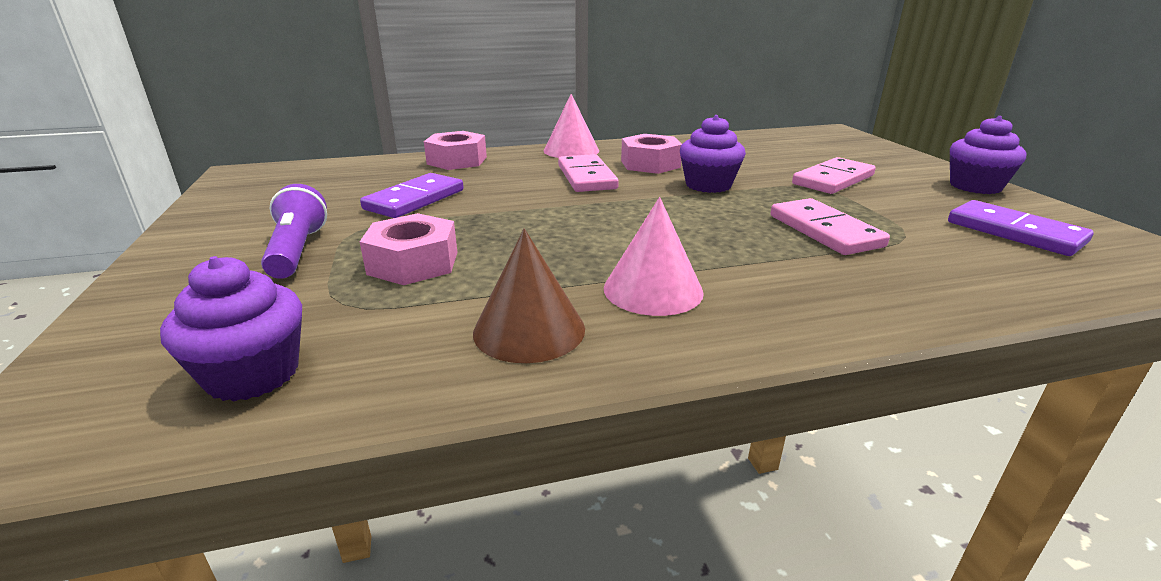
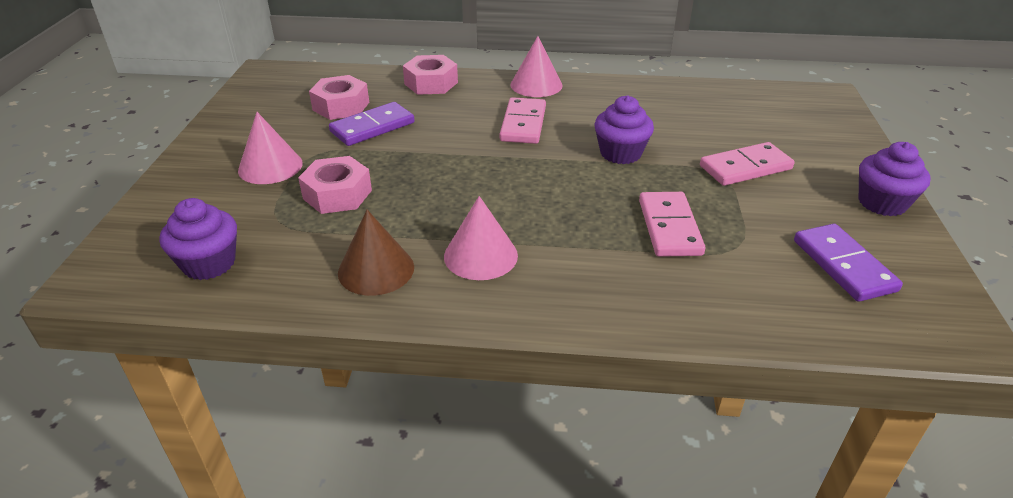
camera: 20 degrees right, 10 degrees up
purple flashlight [261,184,327,279] -> pink cone [238,112,303,184]
pink nut [621,134,682,174] -> pink nut moved to [309,75,369,120]

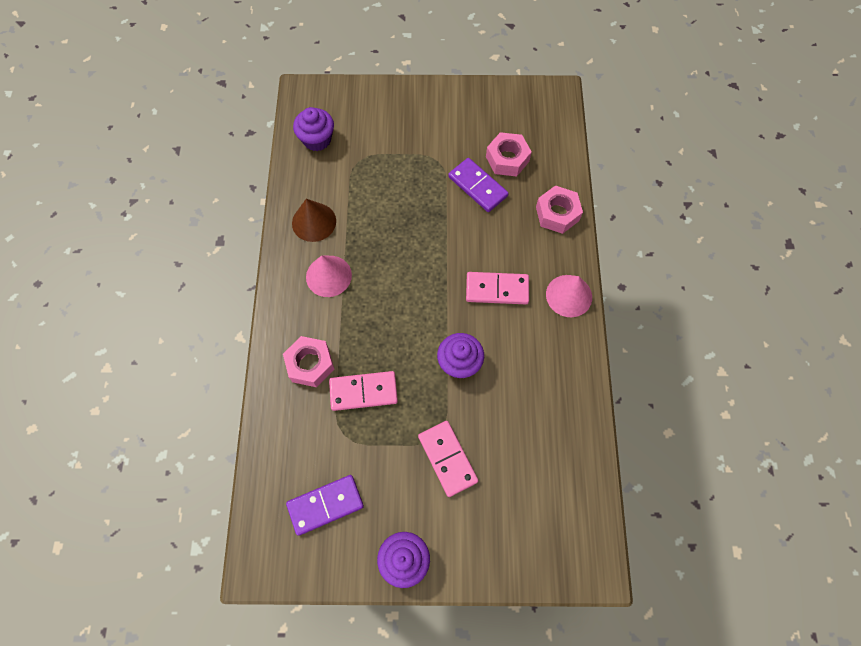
camera: 85 degrees right, 30 degrees up
pink cone [238,112,303,184] -> none
pink nut [298,156,372,214] -> pink nut moved to [283,336,335,387]

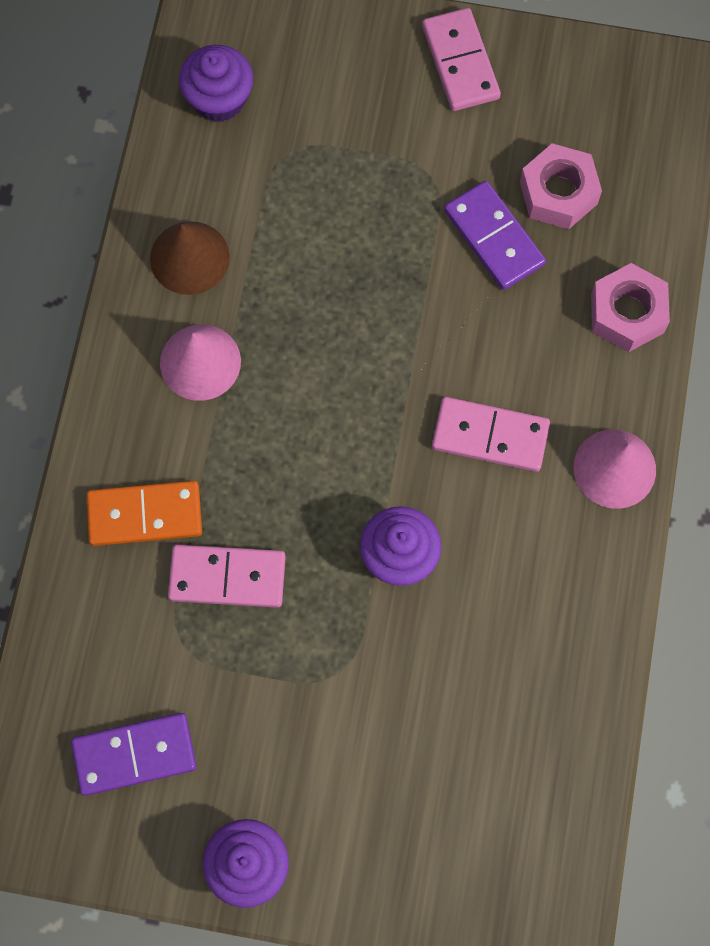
camera: 10 degrees right, 5 degrees up
pink nut [283,336,335,387] -> orange domino [86,481,202,546]
pink domino [418,421,478,497] -> pink domino moved to [422,8,501,111]

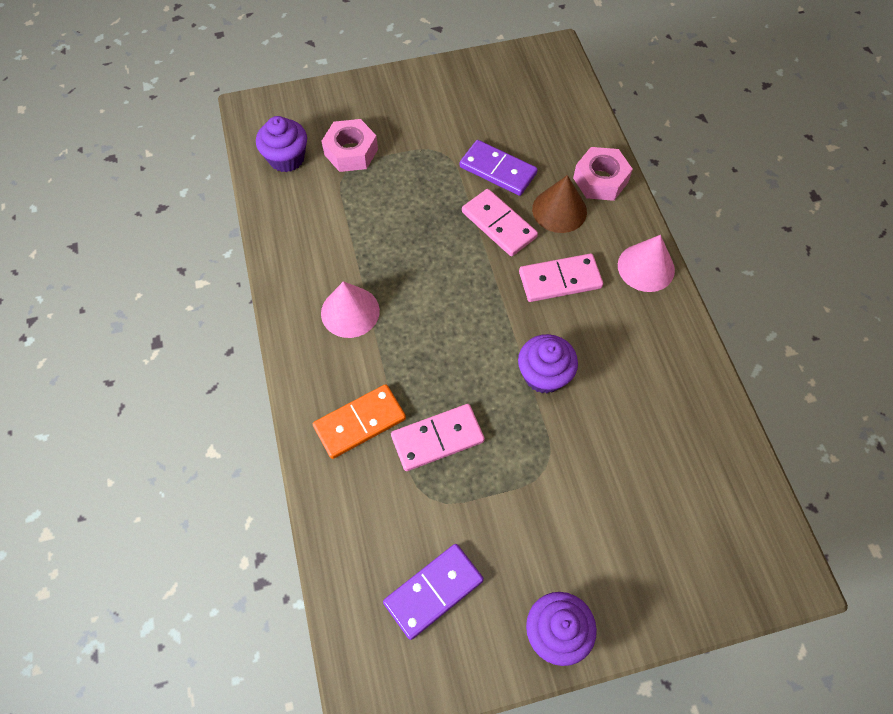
camera: 25 degrees left, 10 degrees down
brown cone [150,221,230,295] -> brown cone moved to [532,175,587,233]
pink domino [422,8,501,111] -> pink domino moved to [462,189,538,256]
pink nut [520,143,602,229] -> pink nut moved to [321,119,378,172]

